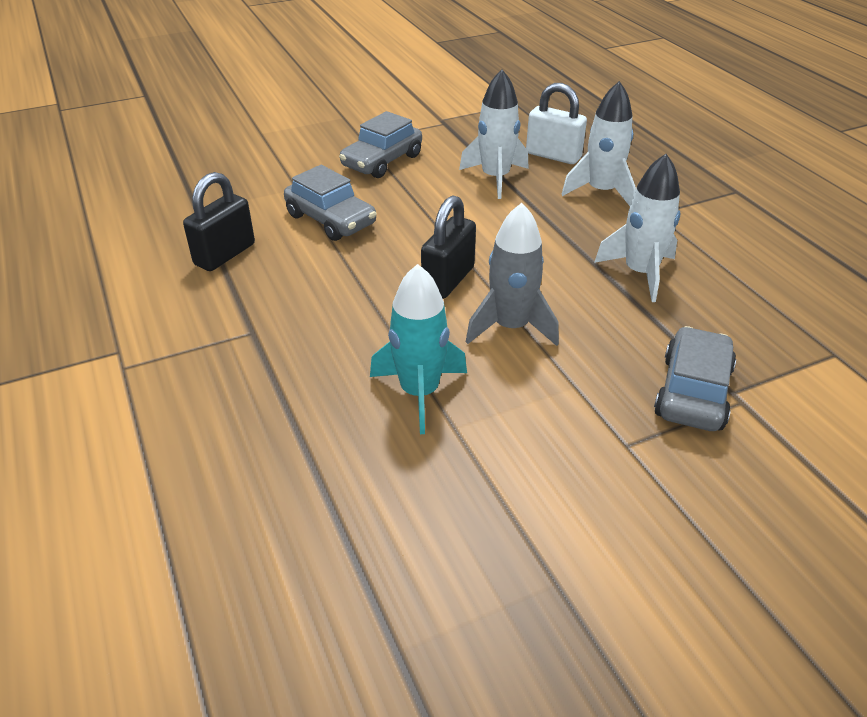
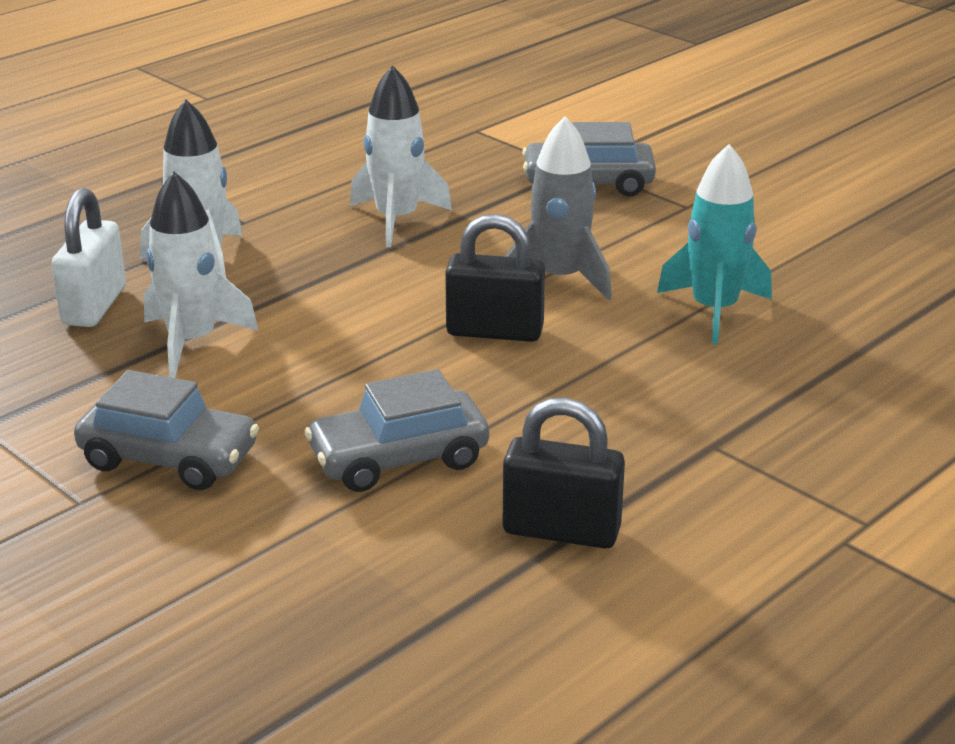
camera: 110 degrees left, 10 degrees down
grey car [284,165,376,241] -> grey car turned 135 degrees counterclockwise [304,369,489,492]

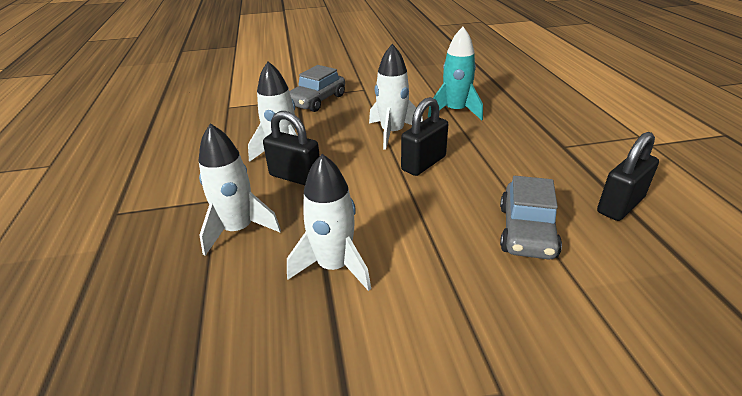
camera: 55 degrees left, 5 degrees up
white padlock [52,188,126,327] -> none
grey car [74,370,259,490] -> none
grey rocket [505,116,612,300] -> white rocket [369,44,423,150]
none -> black padlock [263,111,320,185]

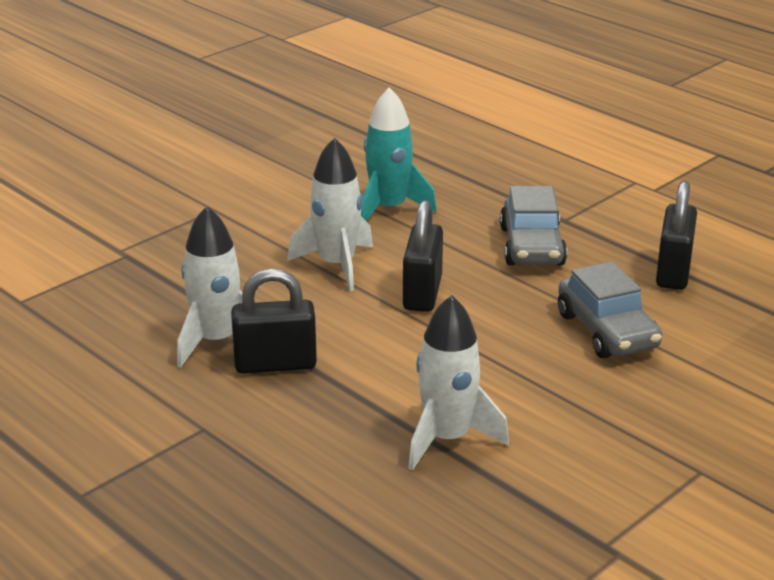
camera: 35 degrees left, 5 degrees down
white rocket [198,124,281,256] -> none
grey car [289,65,345,112] -> grey car moved to [500,186,567,265]

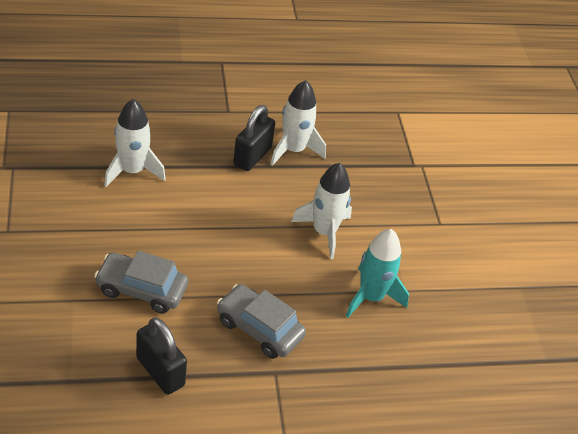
camera: 120 degrees right, 15 degrees up
black padlock [403,200,443,312] -> none

